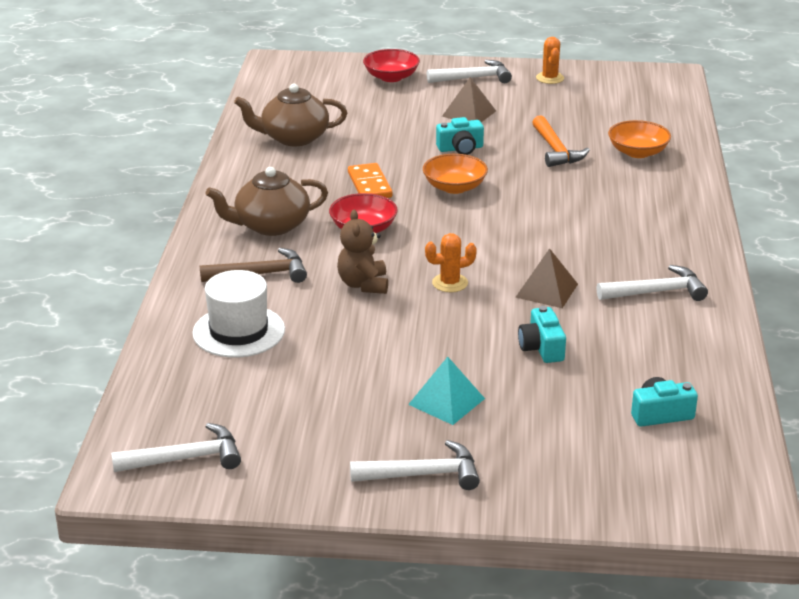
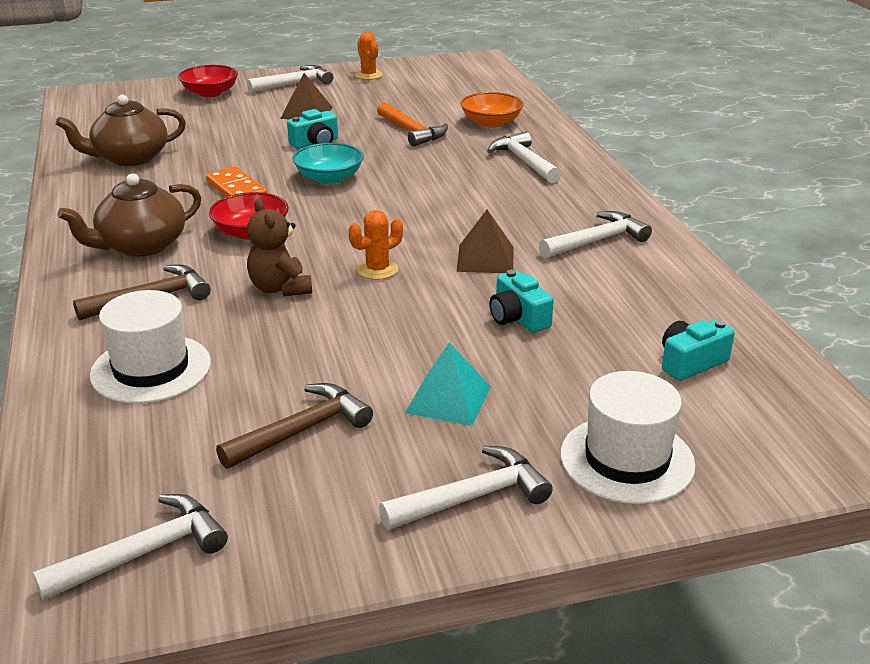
camera: 20 degrees left, 0 degrees up
orange bowl [423,154,488,194] -> turquoise bowl [292,143,364,184]
none -> brown hammer [216,383,373,469]
none -> white hammer [487,131,561,183]
none -> white hat [560,371,696,504]

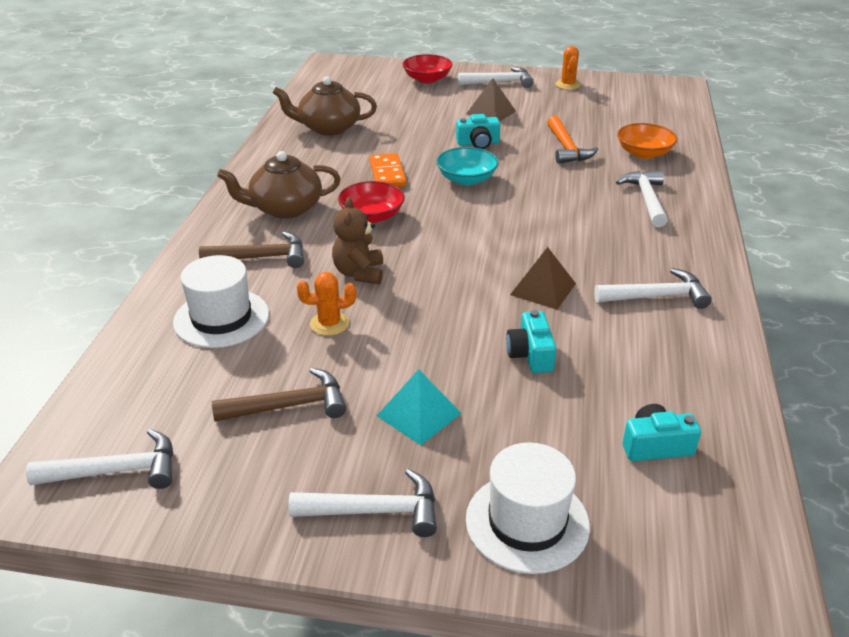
camera: 25 degrees right, 5 degrees up
orange cactus [348,210,403,280] -> orange cactus moved to [297,272,356,336]

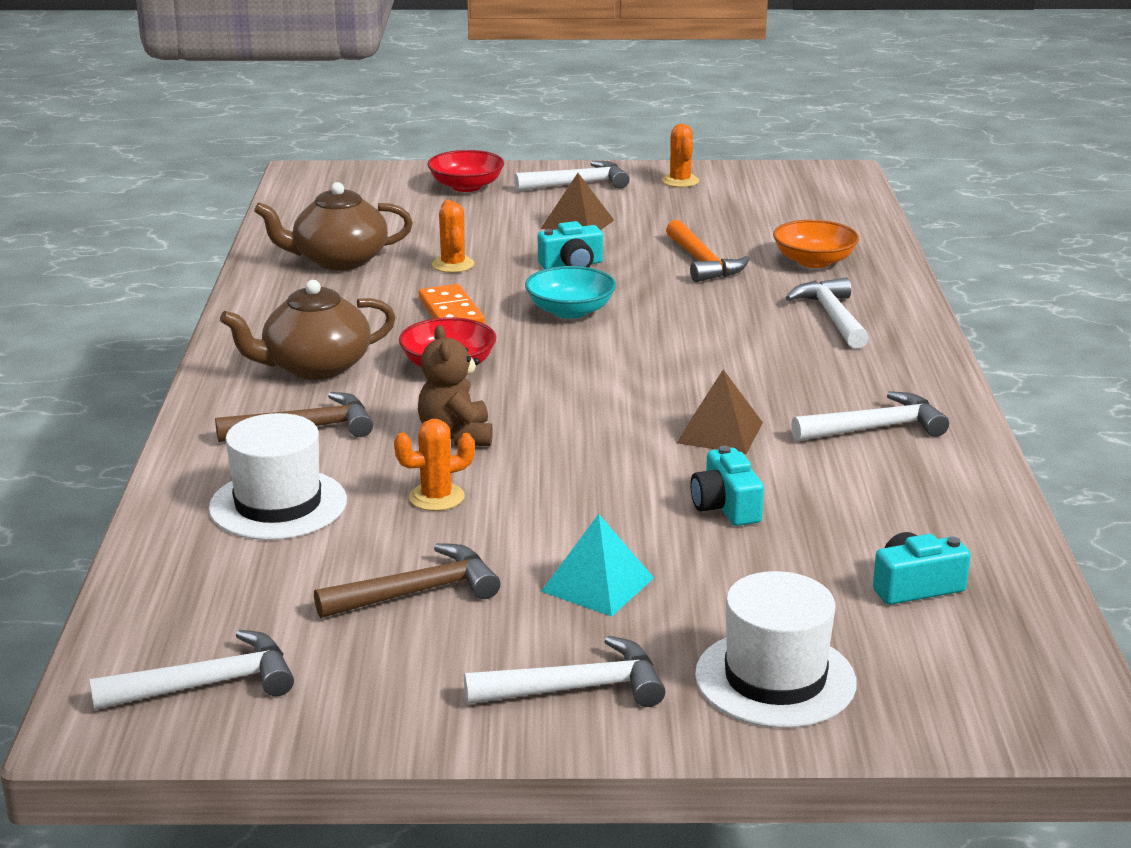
camera: 10 degrees left, 10 degrees down
none -> orange cactus [432,200,474,273]

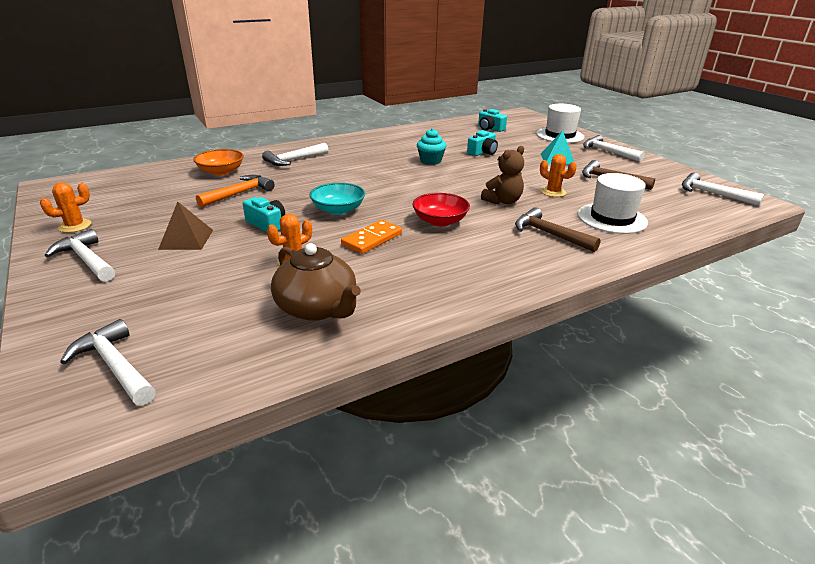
camera: 120 degrees left, 5 degrees up
brown teapot [220,280,396,380] -> none
red bowl [427,150,504,192] -> none
brown pyramid [677,369,763,454] -> turquoise cupcake [417,128,446,165]
white hammer [791,391,949,441] -> white hammer moved to [60,319,156,405]

